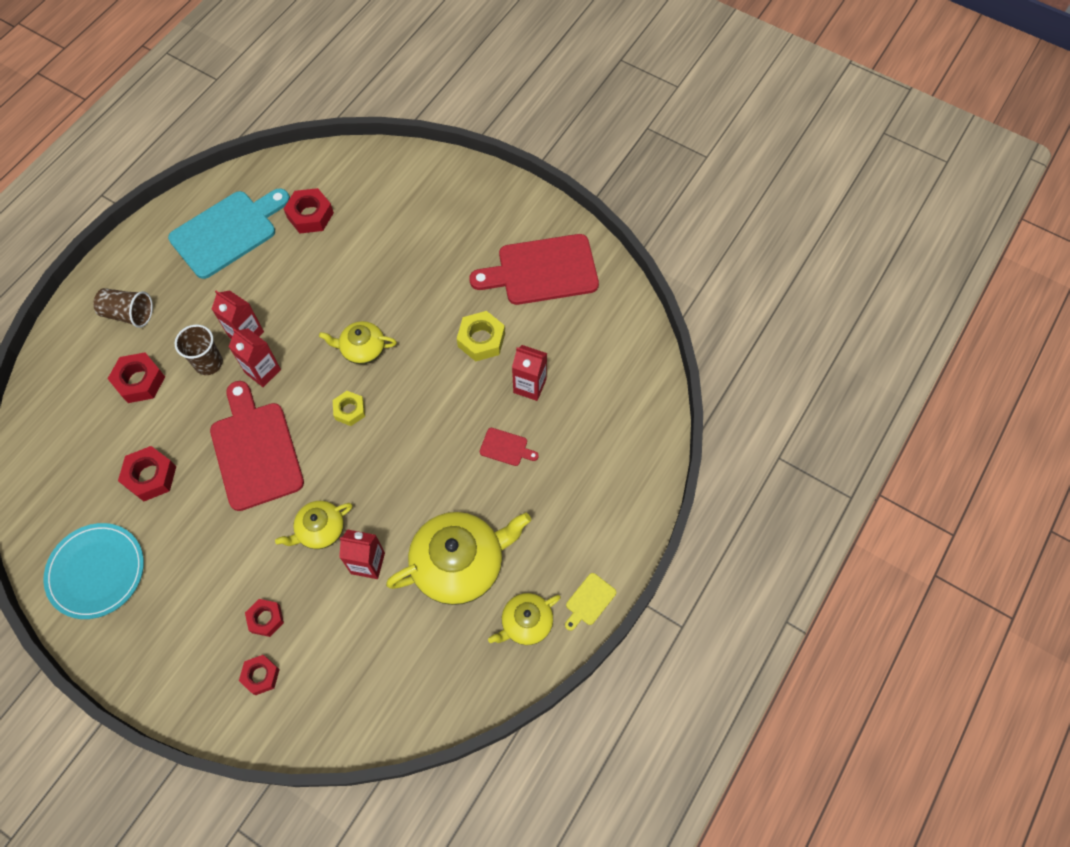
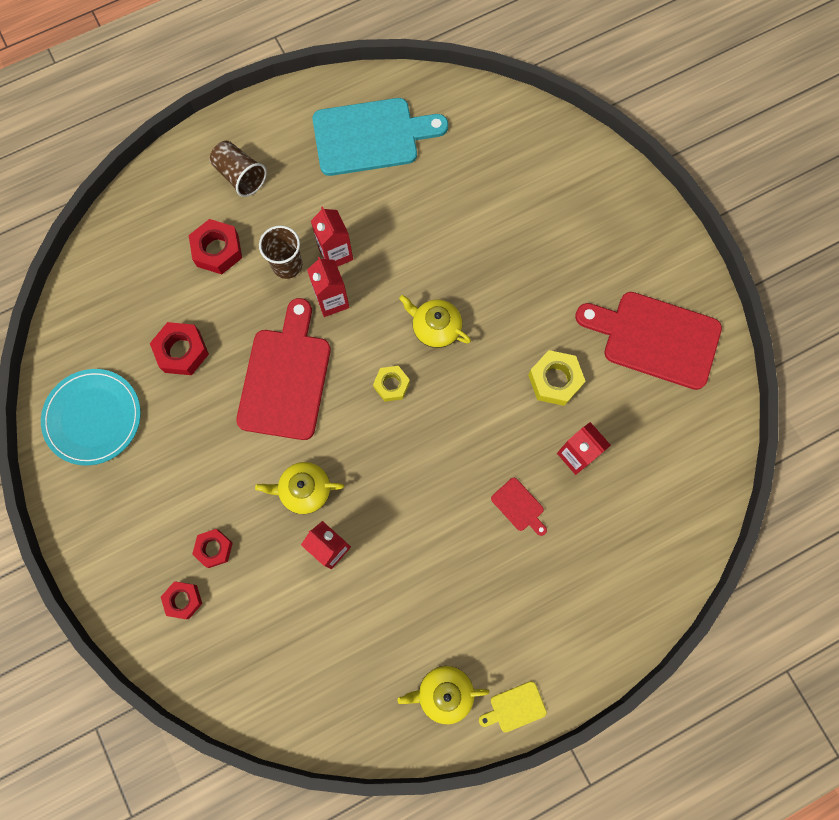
camera: 30 degrees right, 10 degrees up
red nut [284,188,334,233] -> none
yellow teapot [386,512,531,605] -> none

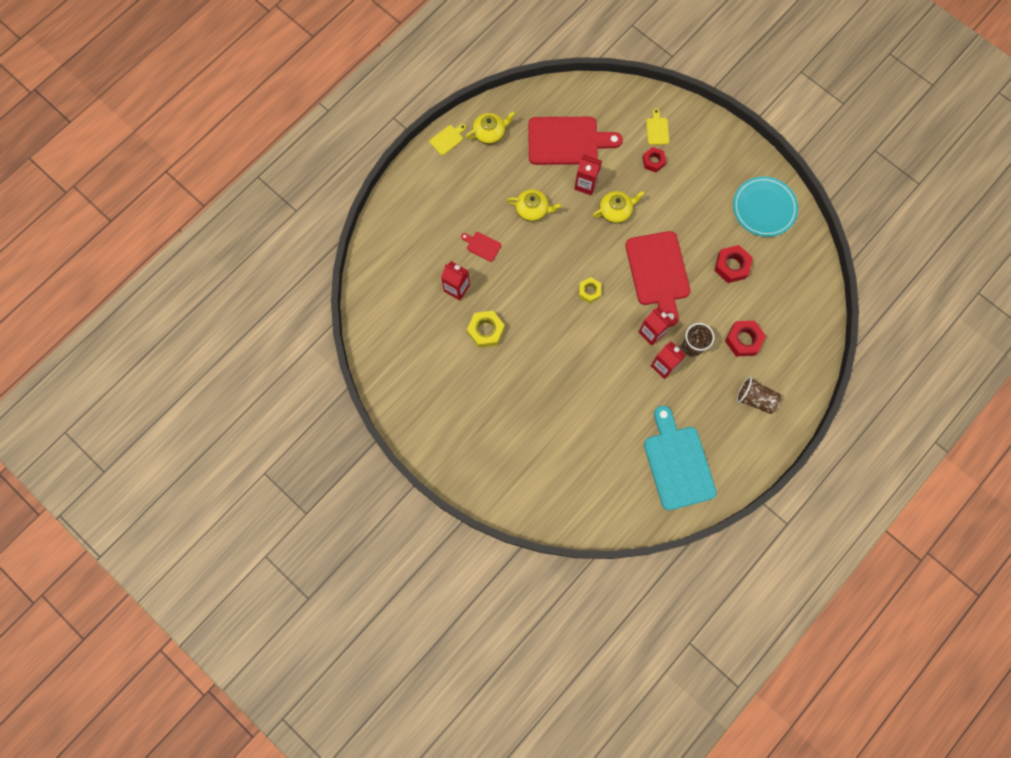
camera: 160 degrees right, 0 degrees up
red nut [161,581,202,619] -> yellow cutting board [646,108,669,145]
turquoise cutting board [313,98,448,176] -> turquoise cutting board turned 105 degrees clockwise [644,406,716,510]
yellow teapot [399,295,471,348] -> yellow teapot moved to [507,189,562,222]
red cutting board [575,292,722,390] -> red cutting board moved to [528,117,623,165]

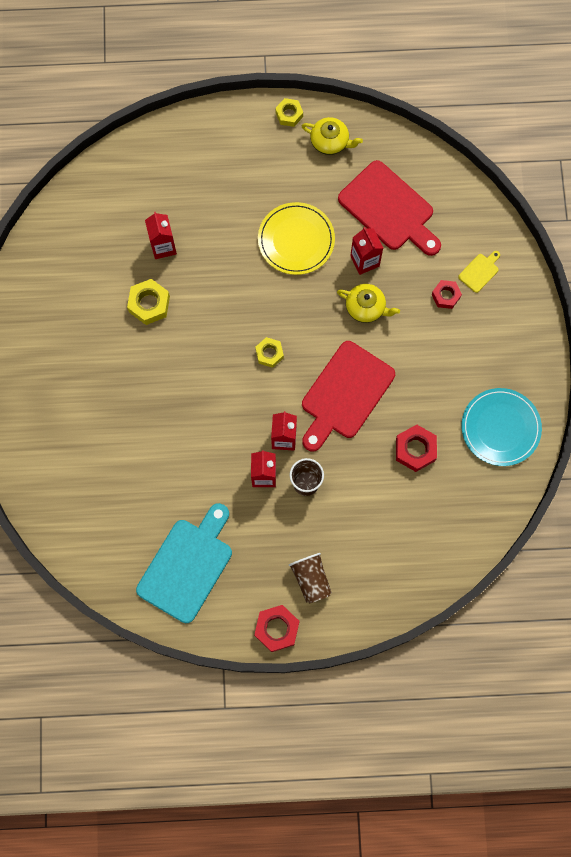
camera: 45 degrees right, 0 degrees up
yellow cutting board [430,124,466,155] -> yellow nut [275,98,303,127]
red cutting board [461,232,502,262] -> none
yellow teapot [507,189,562,222] -> yellow plate [258,202,335,275]
red nut [725,321,766,356] -> red nut moved to [254,605,299,652]

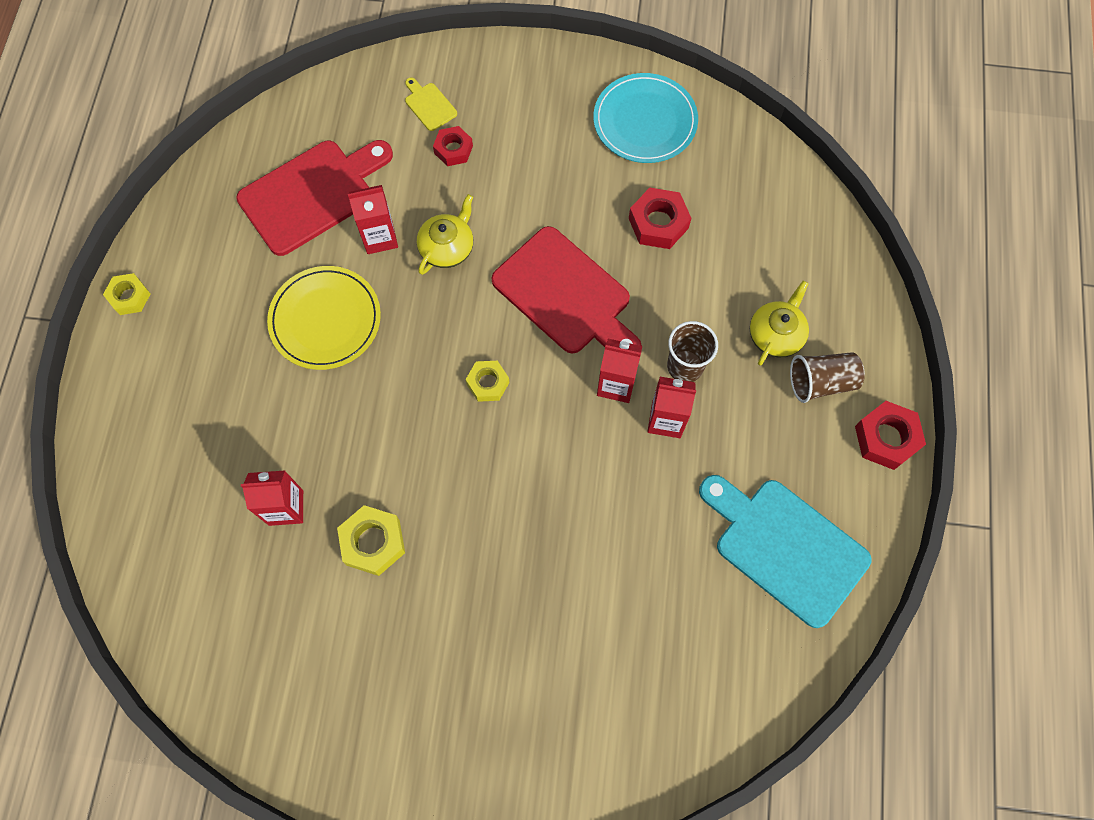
camera: 80 degrees left, 5 degrees down
yellow teapot [302,117,363,155] -> yellow teapot moved to [750,281,809,366]

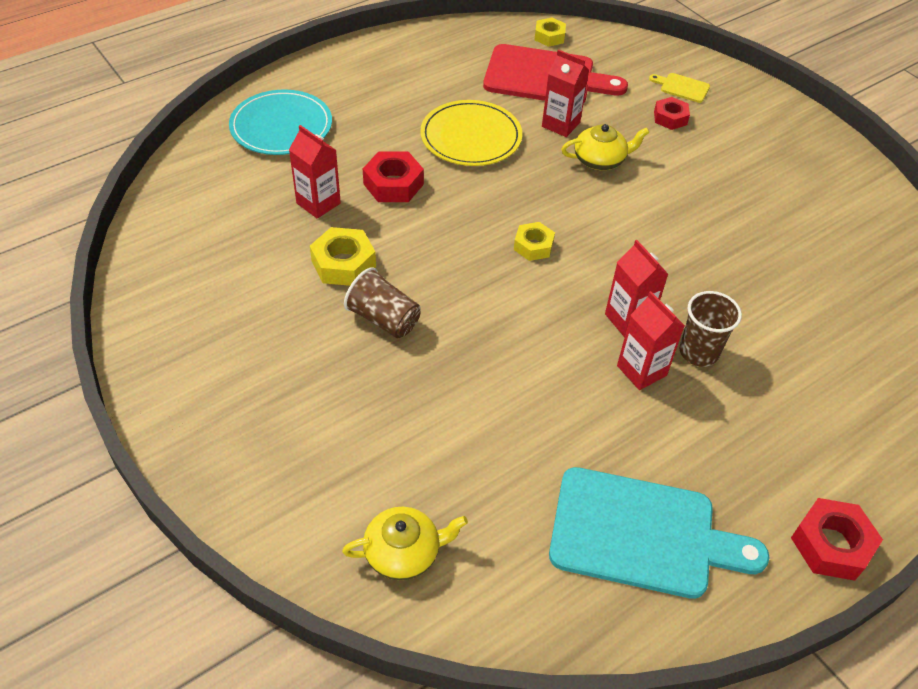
camera: 45 degrees right, 20 degrees down
yellow nut [103,273,150,315] -> yellow nut moved to [535,17,566,47]
yellow cutting board [405,77,457,131] -> yellow cutting board turned 75 degrees counterclockwise [649,73,710,103]
red cutting board [491,226,642,354] -> none
turquoise plate [593,73,698,163] -> turquoise plate moved to [229,90,332,155]
red nut [629,188,691,249] -> red nut moved to [363,151,424,202]
turquoise cutting board [699,475,871,628] -> turquoise cutting board turned 105 degrees clockwise [549,467,769,599]
yellow teapot [750,281,809,366] -> yellow teapot moved to [342,507,468,580]
brown cup [790,352,865,403] -> brown cup moved to [344,267,421,338]

